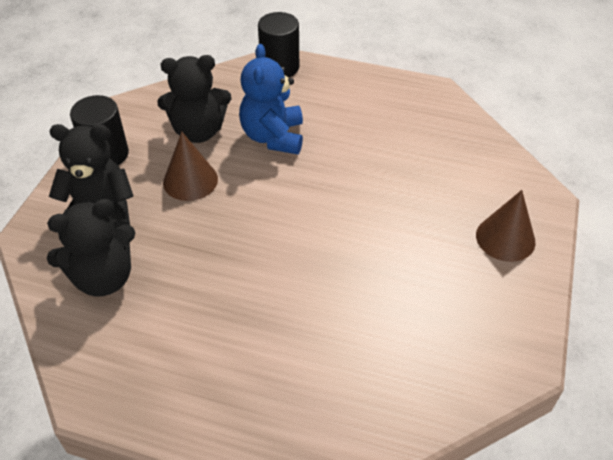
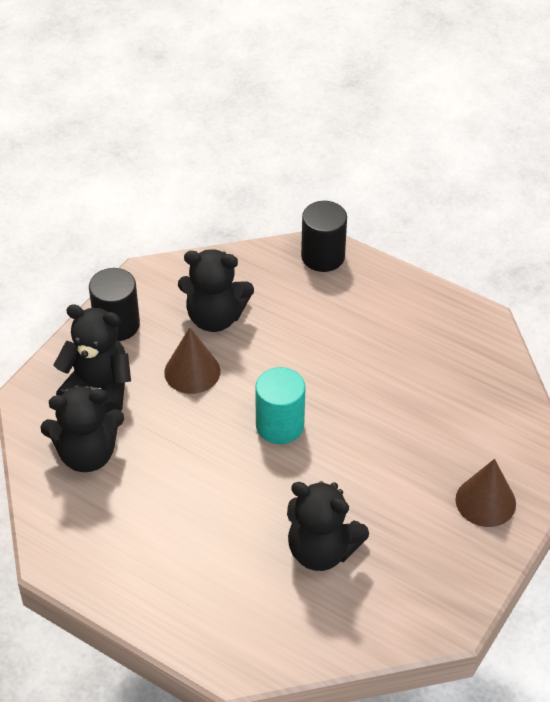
camera: 15 degrees right, 0 degrees up
blue teddy bear [239,44,303,154] -> none
none -> turquoise cylinder [255,367,305,444]
none -> black teddy bear [287,481,369,571]

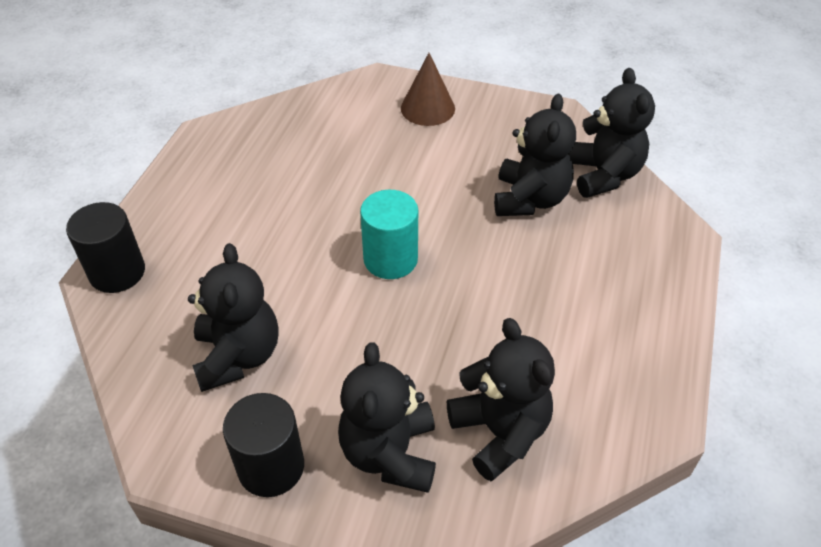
camera: 105 degrees left, 0 degrees up
brown cone [164,327,220,394] -> none
none -> black teddy bear [569,68,655,198]

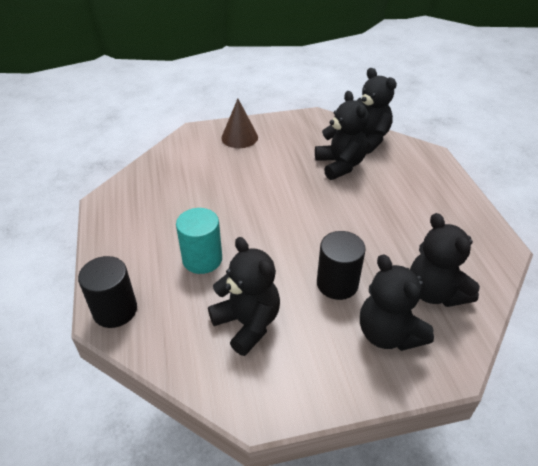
camera: 30 degrees left, 5 degrees down
black cylinder [223,393,304,497] -> black cylinder moved to [317,231,366,300]
turquoise cylinder [360,190,418,279] -> turquoise cylinder moved to [176,208,222,274]
black teddy bear [447,318,555,481] -> black teddy bear turned 150 degrees counterclockwise [410,213,480,307]

